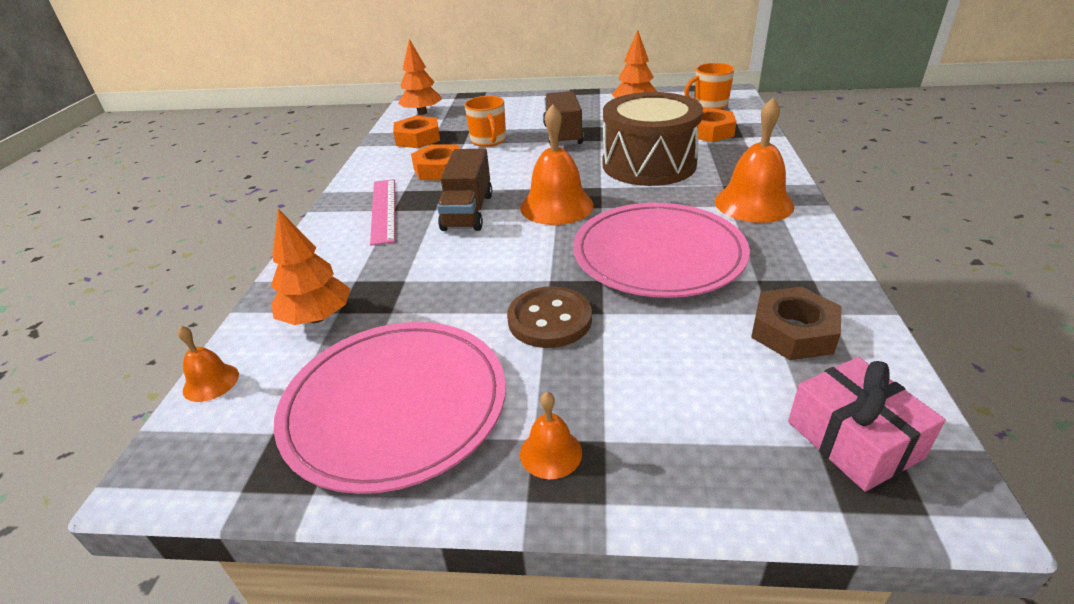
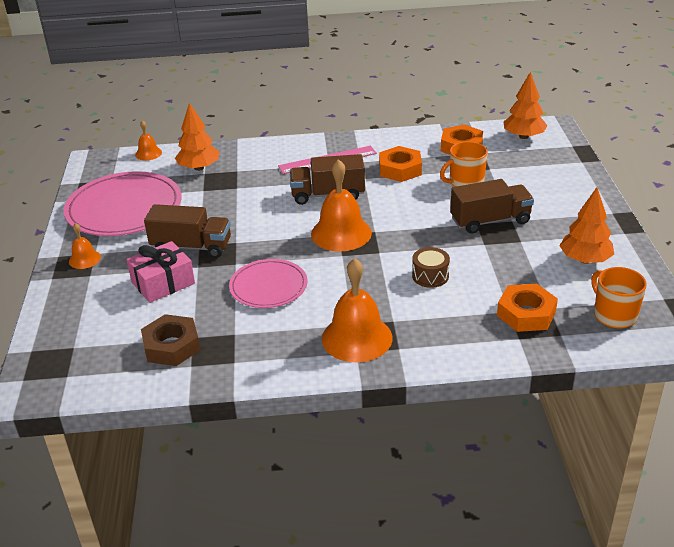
camera: 80 degrees right, 0 degrees up
brown button [507,286,592,348] -> brown truck [144,204,231,258]
pink plate [573,203,750,298] -> pink plate [229,259,307,308], size x0.59
brown drum [603,92,703,186] -> brown drum [412,247,450,288], size x0.40
pink gift [788,357,946,492] -> pink gift moved to [126,241,195,303]

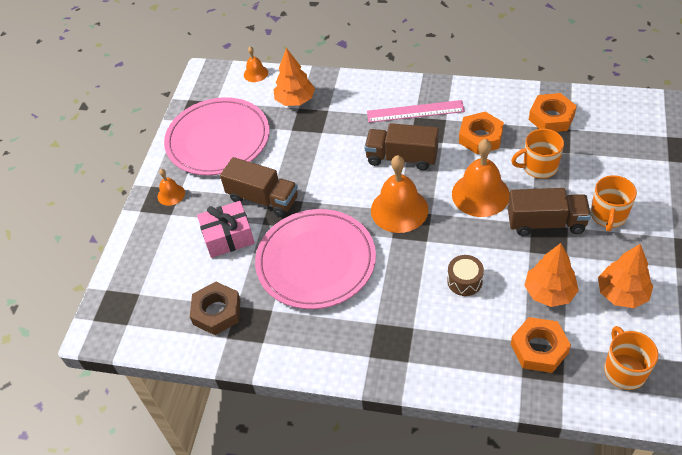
camera: 20 degrees right, 15 degrees up
pink plate [229,259,307,308] -> pink plate [255,209,376,309], size x1.69
orange bell [322,258,392,362] -> orange bell moved to [452,139,510,217]
orange tree [504,72,547,139] -> orange tree moved to [524,243,579,307]
none -> orange mug [591,175,637,231]

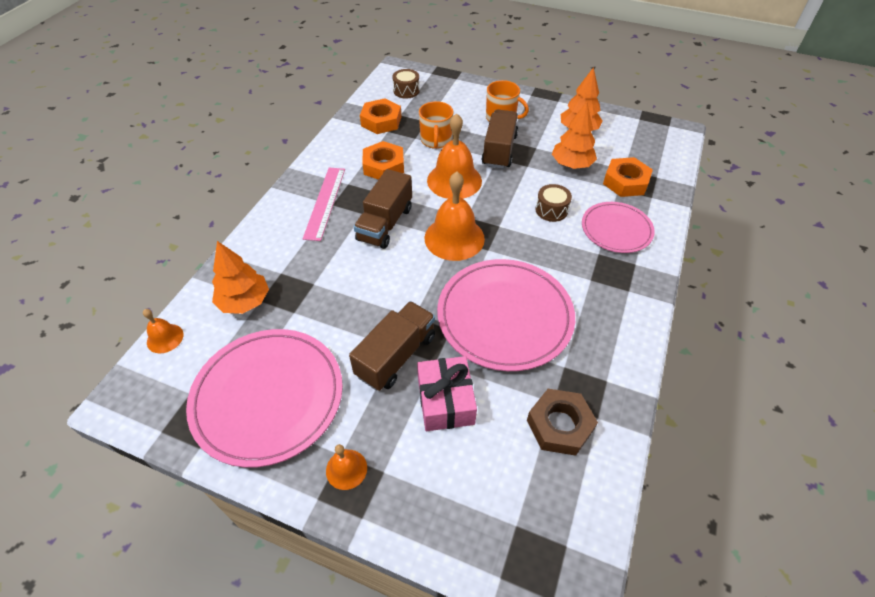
camera: 85 degrees left, 0 degrees up
orange mug [604,326,658,390] -> none
none -> brown drum [392,69,420,99]
none -> pink plate [582,202,655,253]

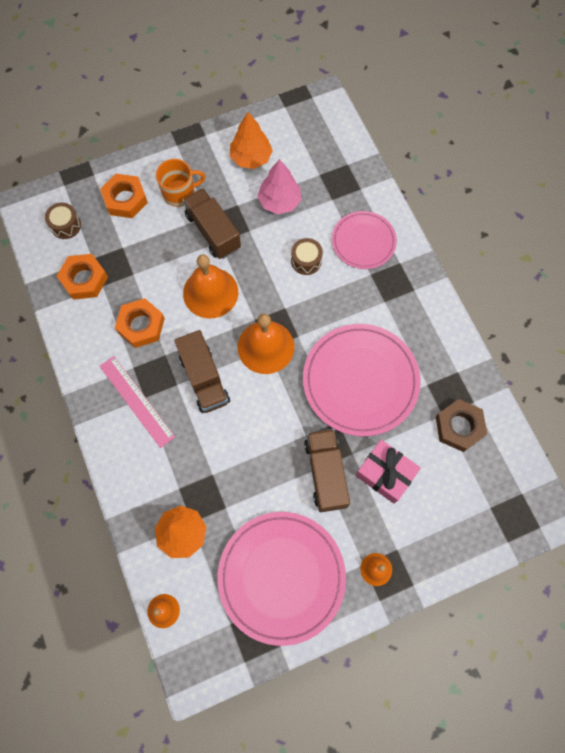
camera: 45 degrees left, 20 degrees up
orange mug [419,101,453,149] -> none
orange tree [552,102,597,169] -> pink tree [257,159,301,214]
orange nut [603,157,653,197] -> orange nut moved to [100,174,148,218]

